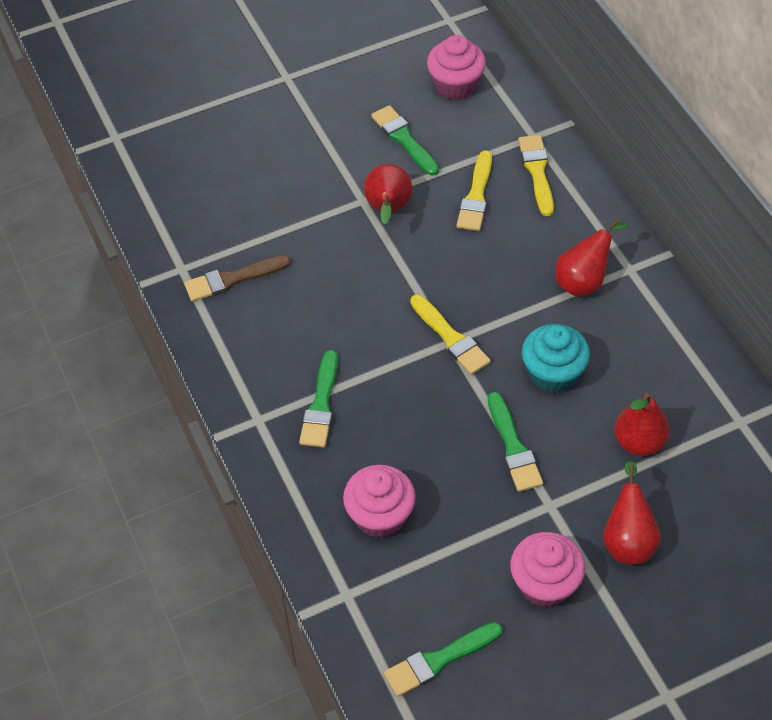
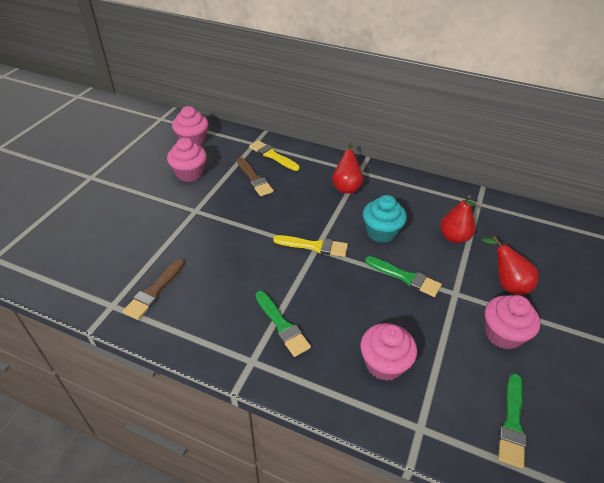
camera: 45 degrees left, 10 degrees down
red pear [364,164,412,224] -> none
green brush [371,105,439,176] -> pink cupcake [167,138,207,182]
yellow brush [456,150,492,231] -> brown brush [237,157,274,196]

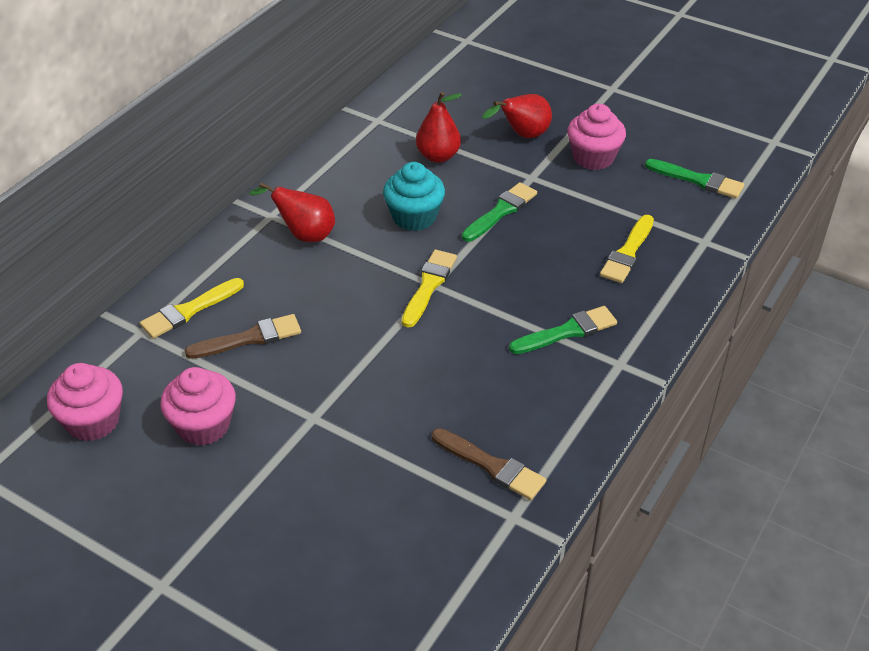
camera: 80 degrees left, 0 degrees up
pink cupcake [360,323,417,381] -> yellow brush [600,215,654,283]

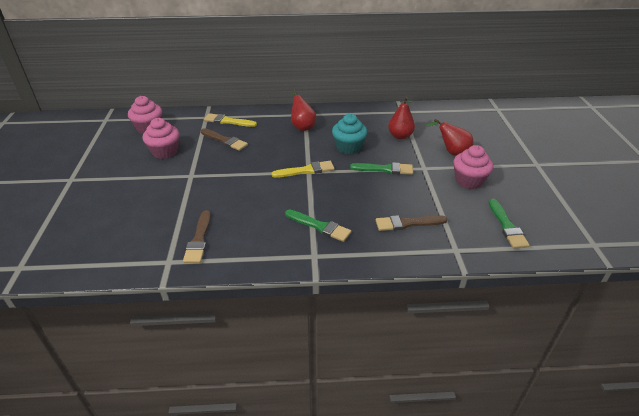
camera: 55 degrees right, 5 degrees down
yellow brush [600,215,654,283] -> brown brush [376,215,447,231]

